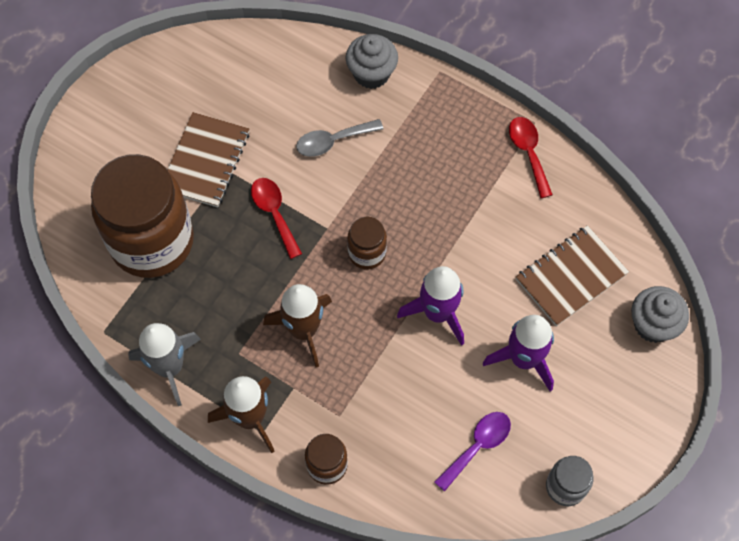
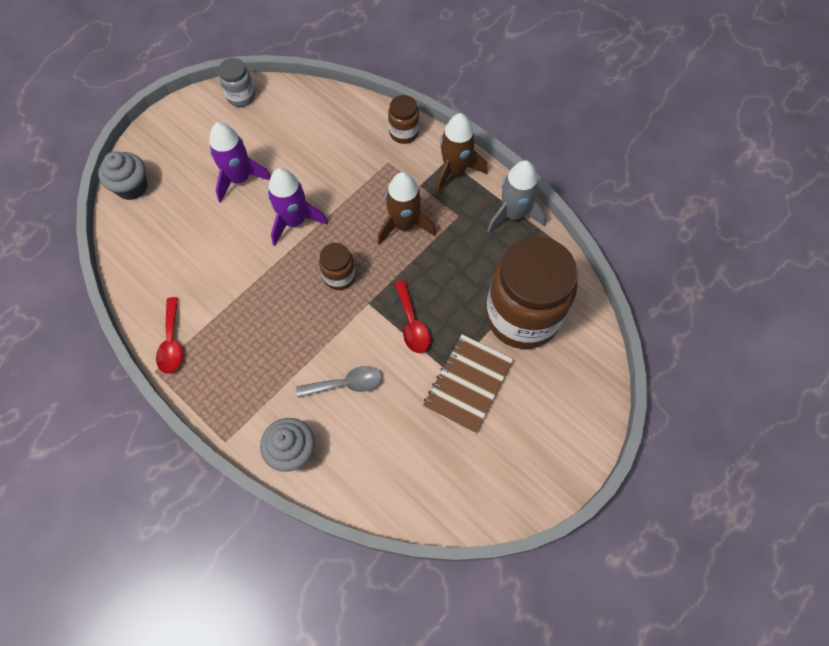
camera: 170 degrees left, 0 degrees up
purple spoon [434,412,511,492] -> none
brown notebook [516,225,629,326] -> none

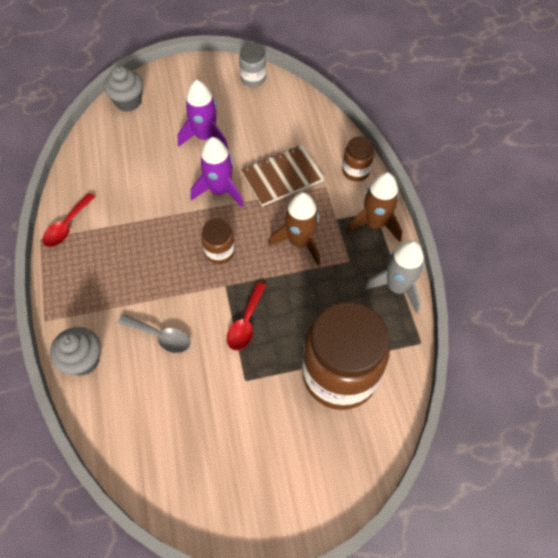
camera: 35 degrees right, 5 degrees down
brown notebook [423,334,513,433] -> brown notebook moved to [241,145,324,206]

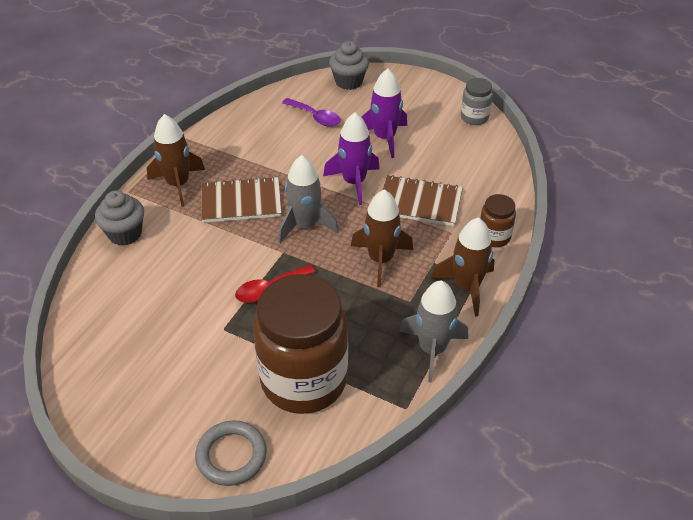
camera: 40 degrees right, 15 degrees down
red spoon [42,193,96,247] -> none
grey spoon [118,314,191,353] -> none
brown jar [201,219,235,264] -> grey rocket [278,155,339,243]
none -> brown rocket [147,114,205,207]
none -> grey ring [195,420,267,486]
none -> brown notebook [201,176,282,223]
none -> purple spoon [282,98,341,127]

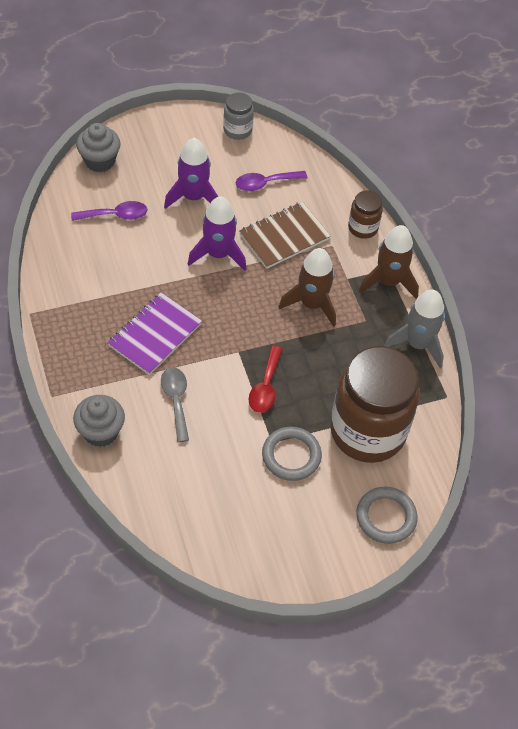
camera: 50 degrees left, 10 degrees up
brown rocket [147,114,205,207] -> none
brown notebook [201,176,282,223] -> purple notebook [108,293,202,375]
grey rocket [278,155,339,243] -> none
none -> grey spoon [161,367,189,442]
none -> purple spoon [236,171,307,191]
none -> grey ring [262,427,322,481]

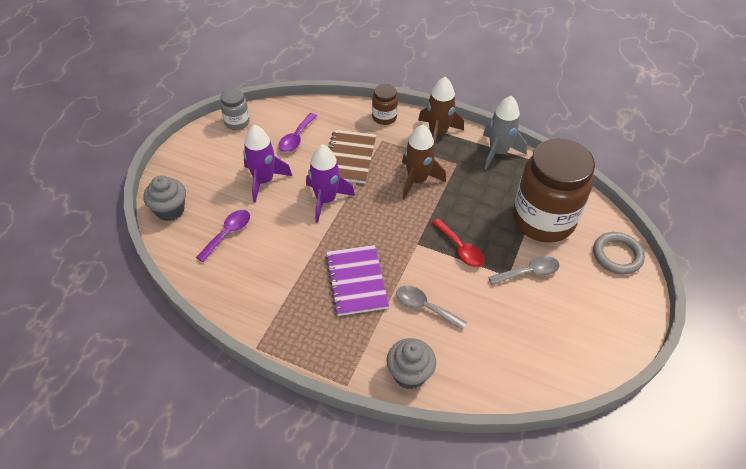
camera: 45 degrees left, 5 degrees down
grey ring [262,427,322,481] -> grey spoon [488,256,560,285]

